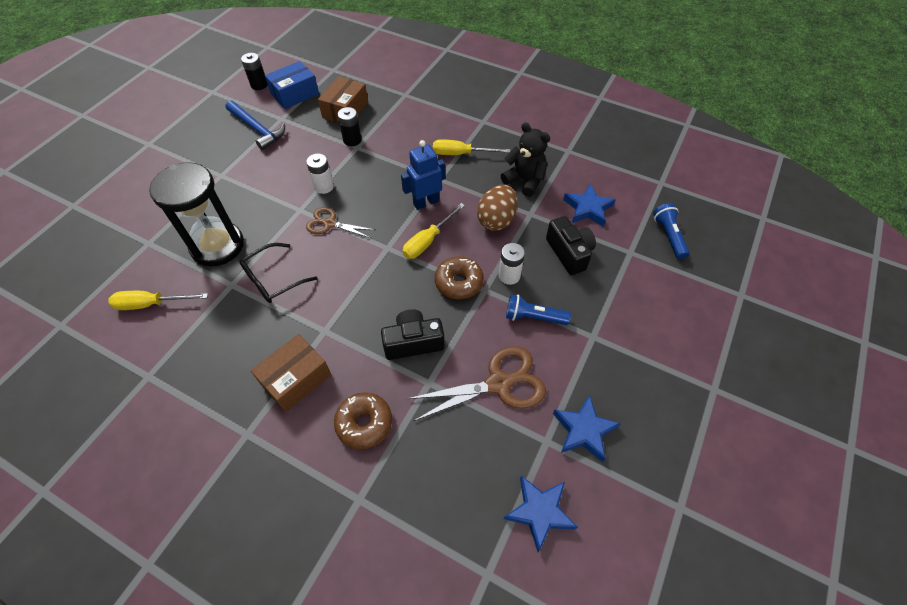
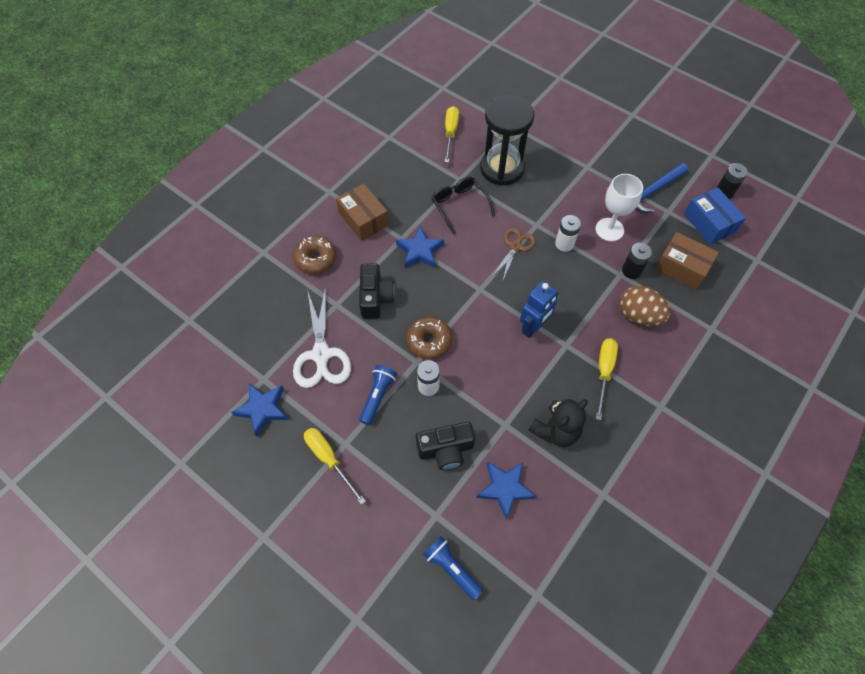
camera: 100 degrees right, 5 degrees up
blue robot [401,140,446,210] -> blue robot turned 60 degrees clockwise [520,281,558,338]
yellow screwdriver [402,203,465,259] -> yellow screwdriver moved to [304,428,366,505]
brown scissors [407,346,546,421] -> white scissors [293,286,351,388]
brown egg [477,185,518,231] -> brown egg moved to [620,286,671,326]
blue star [504,475,578,552] -> blue star moved to [396,226,444,268]
blue flashlight [653,203,690,259] -> blue flashlight turned 135 degrees counterclockwise [423,536,483,601]
none -> white goblet [595,174,643,241]

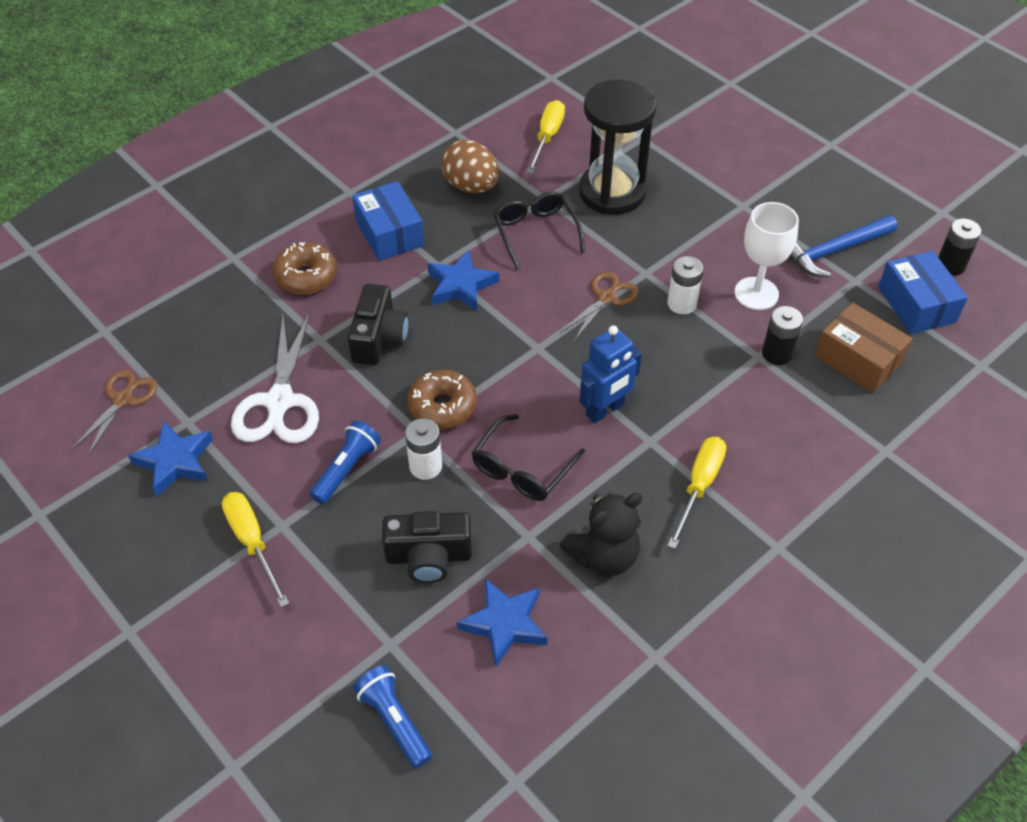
camera: 10 degrees right, 10 degrees down
brown box [336,183,389,241] -> blue box [352,181,424,261]
brown egg [620,286,671,326] -> brown egg moved to [441,139,499,193]
none -> brown scissors [71,370,157,456]
none -> black glasses [472,414,585,501]

